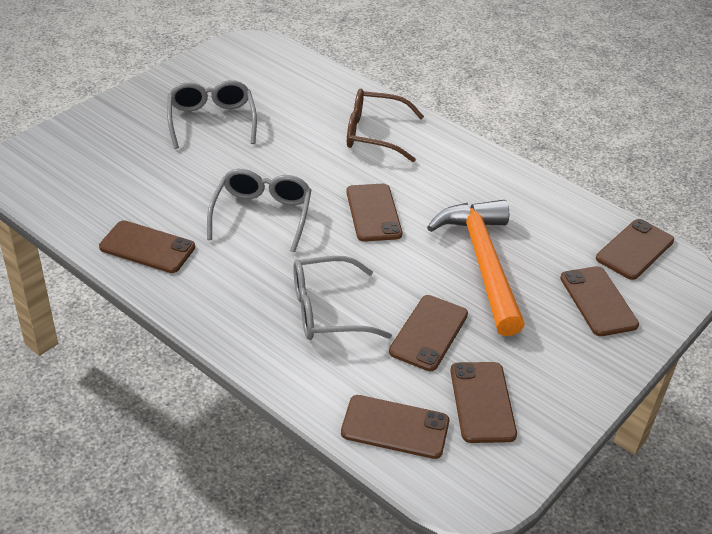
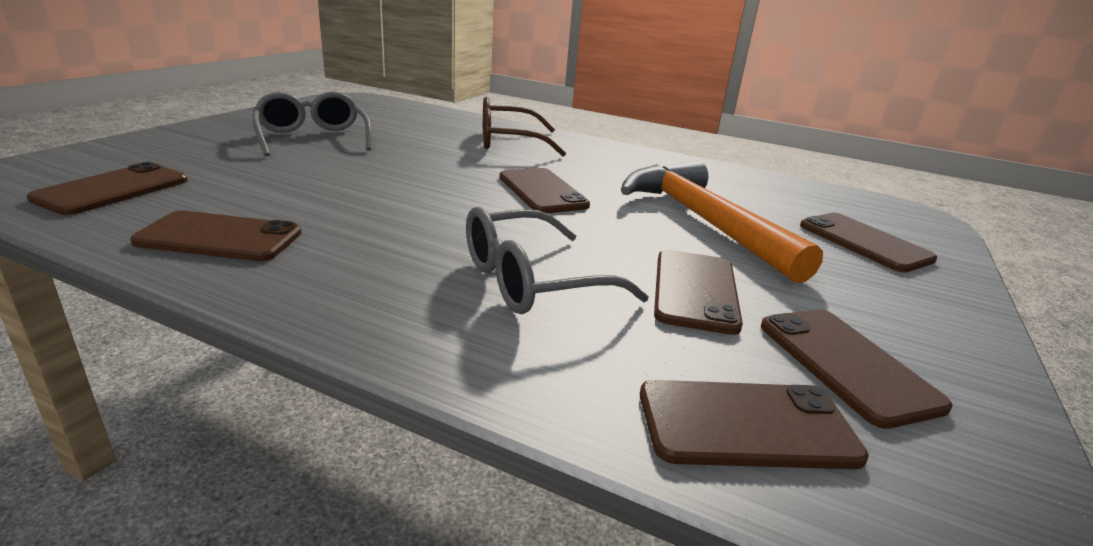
camera: 15 degrees left, 15 degrees down
grey glasses [207,169,311,252] -> none
brown phone [596,219,674,280] -> brown phone moved to [27,162,188,215]

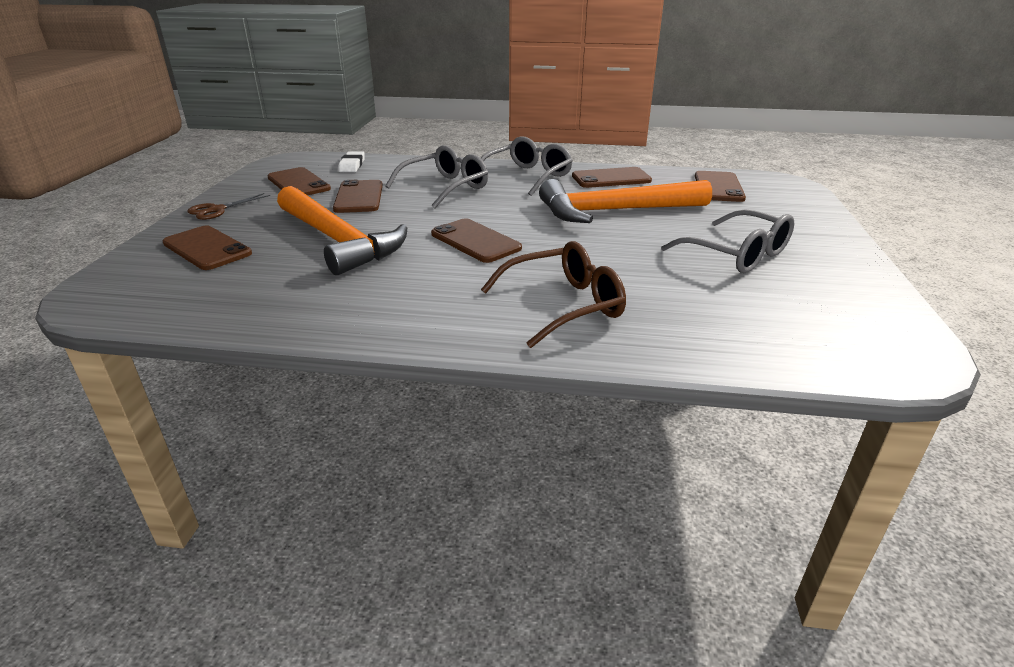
camera: 165 degrees right, 5 degrees up
brown phone [640,380,869,469] -> white eraser [338,151,365,172]
none -> brown scissors [188,193,270,220]
none -> grey glasses [481,137,573,196]
none -> orange hammer [539,179,712,223]

